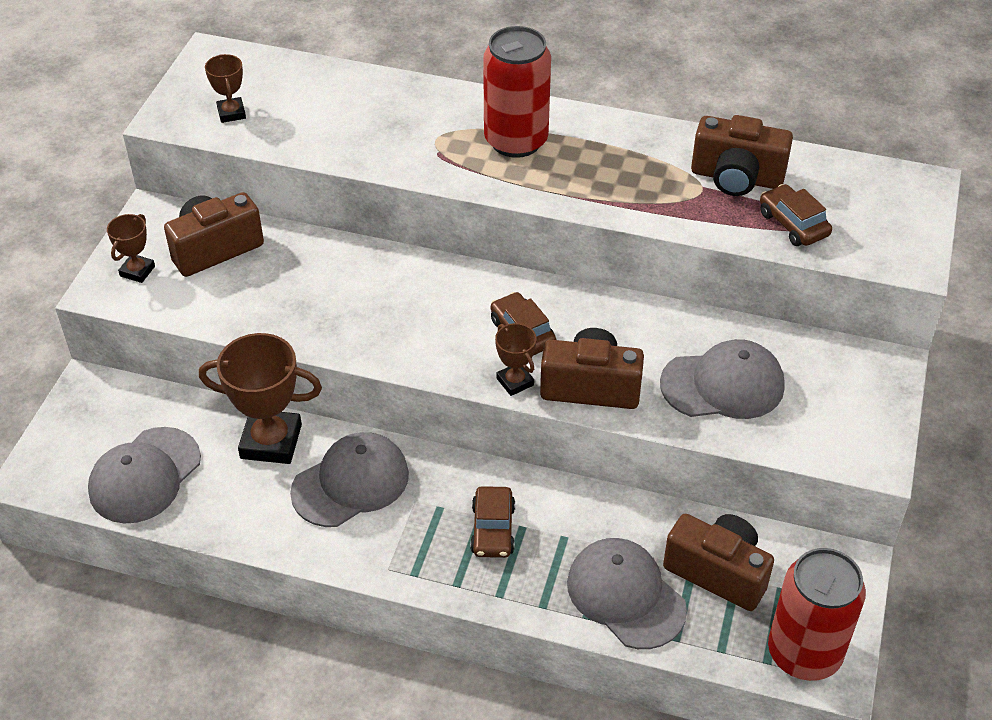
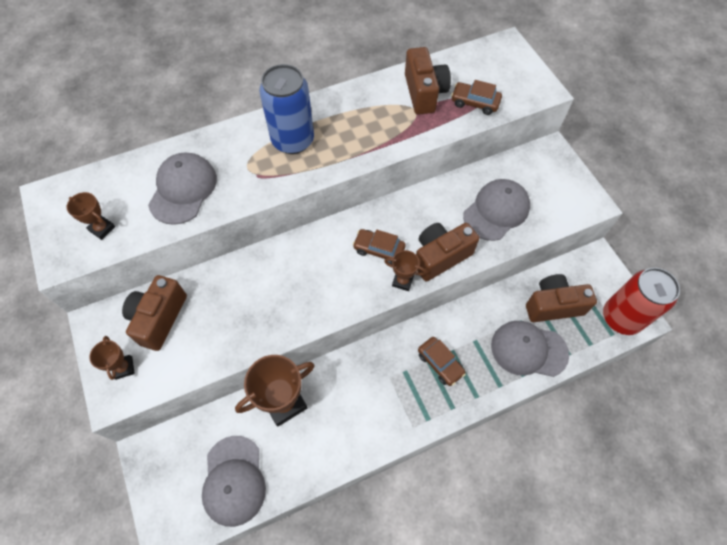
camera: 40 degrees left, 15 degrees up
grey cap [290,432,409,527] -> grey cap moved to [148,153,217,225]
red can [483,26,551,158] -> blue can [259,64,314,154]
brown camera [691,115,793,196] -> brown camera turned 75 degrees counterclockwise [405,47,451,115]

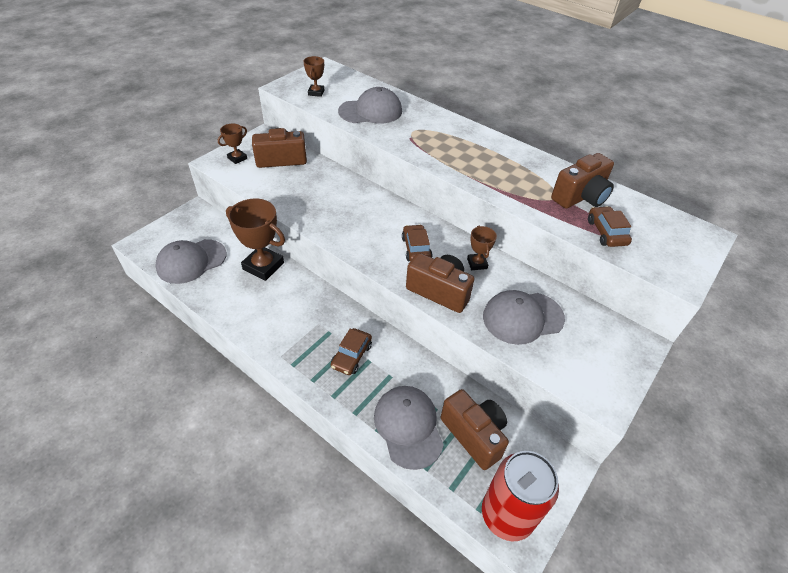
camera: 60 degrees right, 15 degrees down
blue can [259,64,314,154] -> none
brown trophy [384,250,426,291] -> brown trophy moved to [467,226,497,270]
grey cap [463,179,530,241] -> grey cap turned 150 degrees clockwise [483,290,565,345]

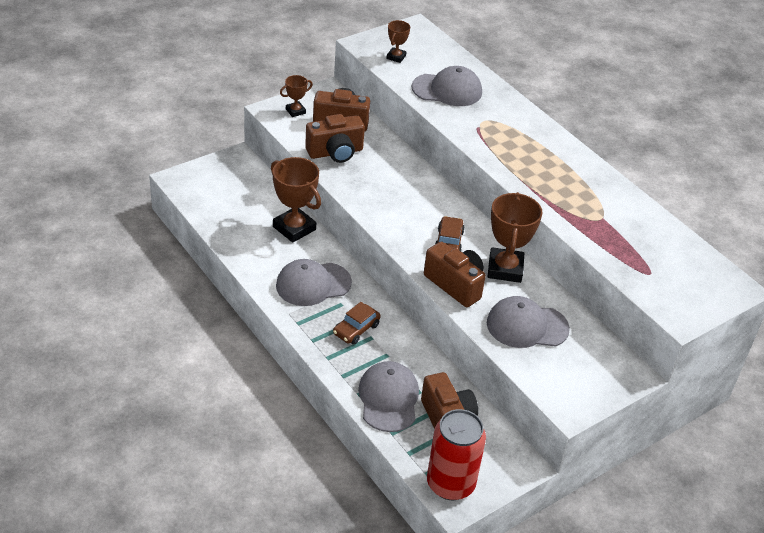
camera: 15 degrees right, 5 degrees down
grey cap [155,239,227,284] -> grey cap moved to [276,259,352,306]
brown trophy [467,226,497,270] -> brown trophy [488,192,542,283], size x1.92
brown camera [551,153,614,209] -> brown camera moved to [305,114,365,163]
brown car [588,206,632,247] -> none

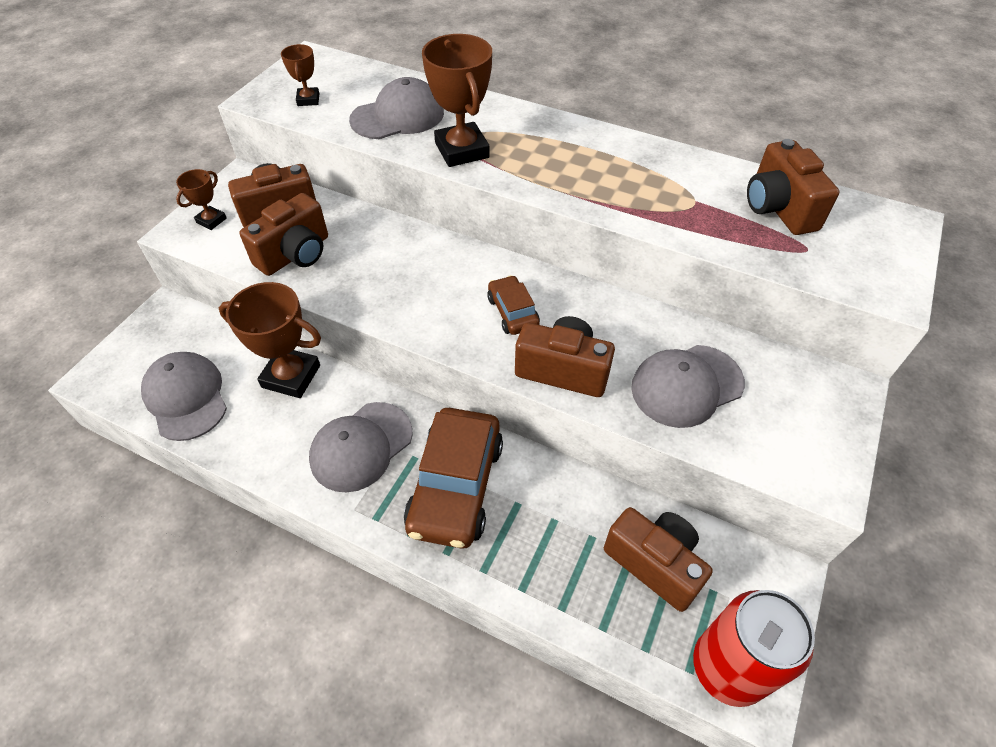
camera: 25 degrees left, 10 degrees up
brown car [333,302,381,345] -> brown car [404,408,503,549], size x1.95
grey cap [358,361,419,432] -> grey cap moved to [141,352,227,441]
brown trophy [488,192,542,283] -> brown trophy moved to [422,34,492,167]
none -> brown camera [747,139,840,235]

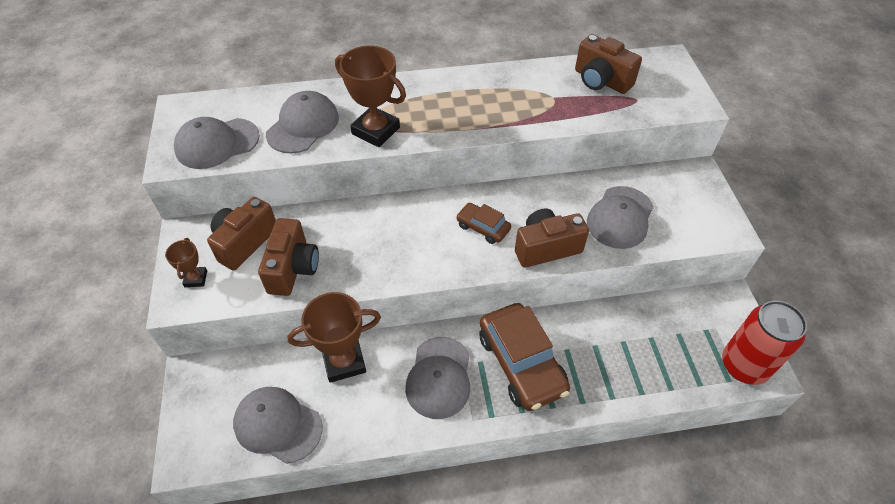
camera: 35 degrees left, 0 degrees up
brown trophy [281,44,319,106] -> grey cap [174,117,260,169]
brown camera [604,507,713,612] -> none

